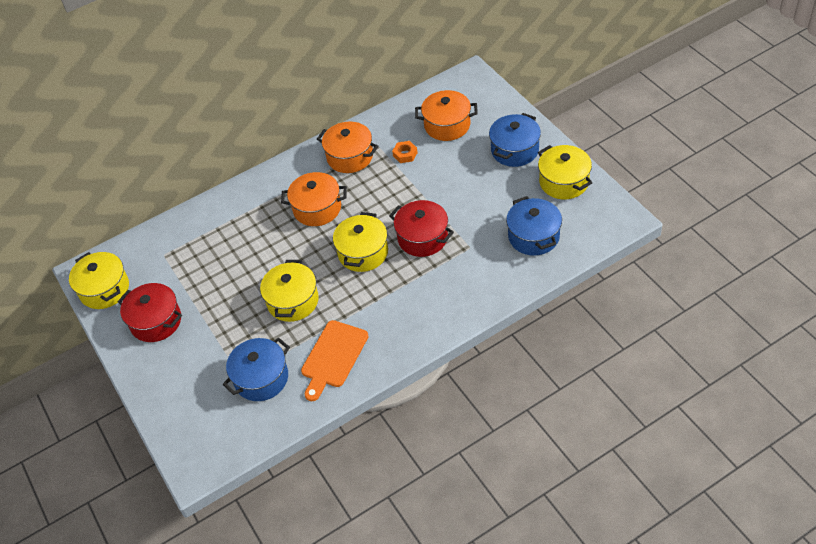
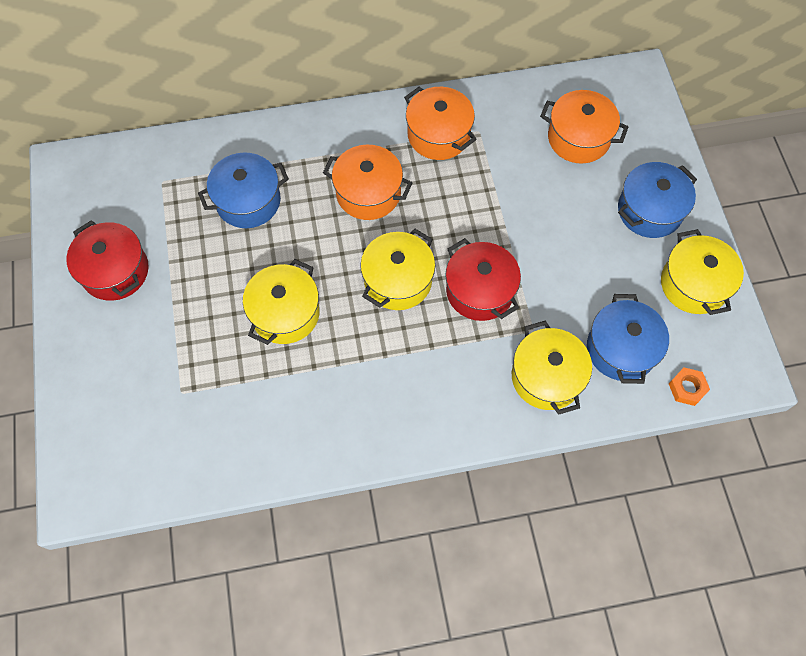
camera: 15 degrees right, 15 degrees up
yellow pot [69,252,129,309] -> yellow pot moved to [512,321,592,415]
blue pot [223,337,290,401] -> blue pot moved to [198,153,289,228]
orange cutting board [301,320,369,401] -> none
orange nut [392,141,418,163] -> orange nut moved to [669,367,710,406]

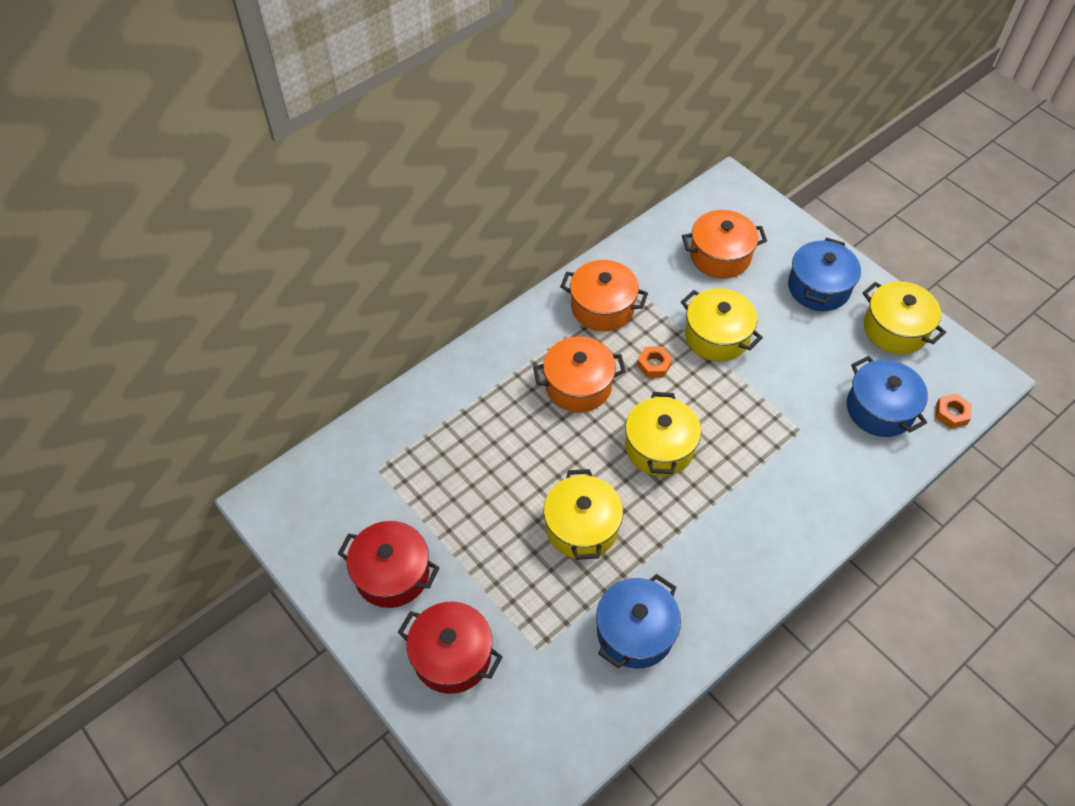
camera: 30 degrees left, 10 degrees down
blue pot [198,153,289,228] -> blue pot moved to [596,574,681,669]
red pot [445,238,521,321] -> red pot moved to [398,602,503,694]
yellow pot [512,321,592,415] -> yellow pot moved to [681,288,763,362]
none -> orange nut [637,346,673,378]

